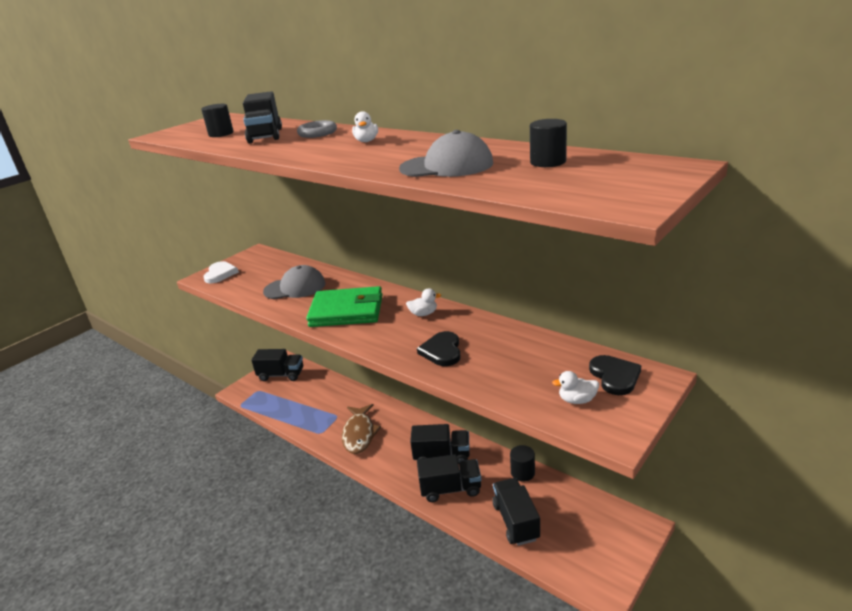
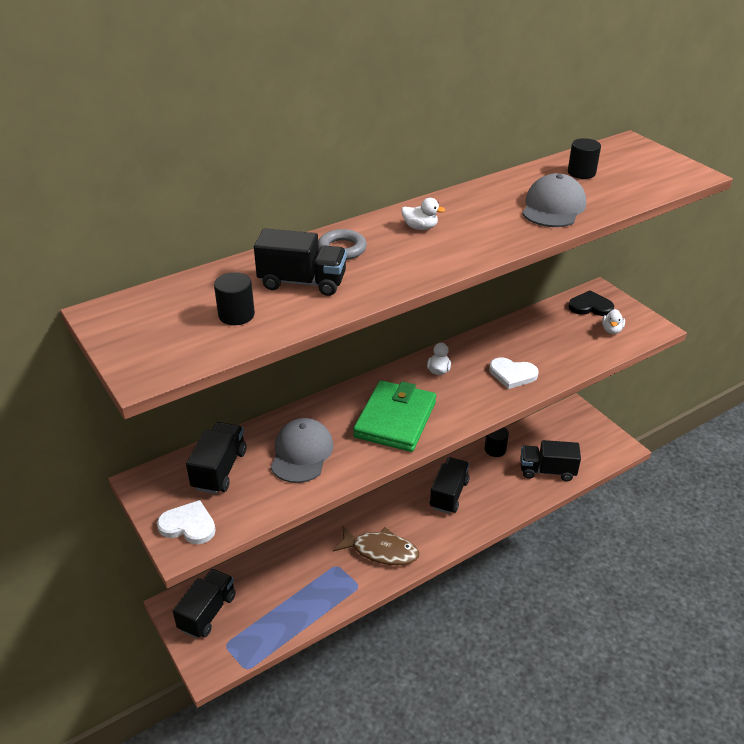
camera: 75 degrees left, 10 degrees up
black heart [417,331,461,366] -> white heart [489,357,538,389]
black truck [417,454,481,502] -> black truck moved to [186,422,246,494]

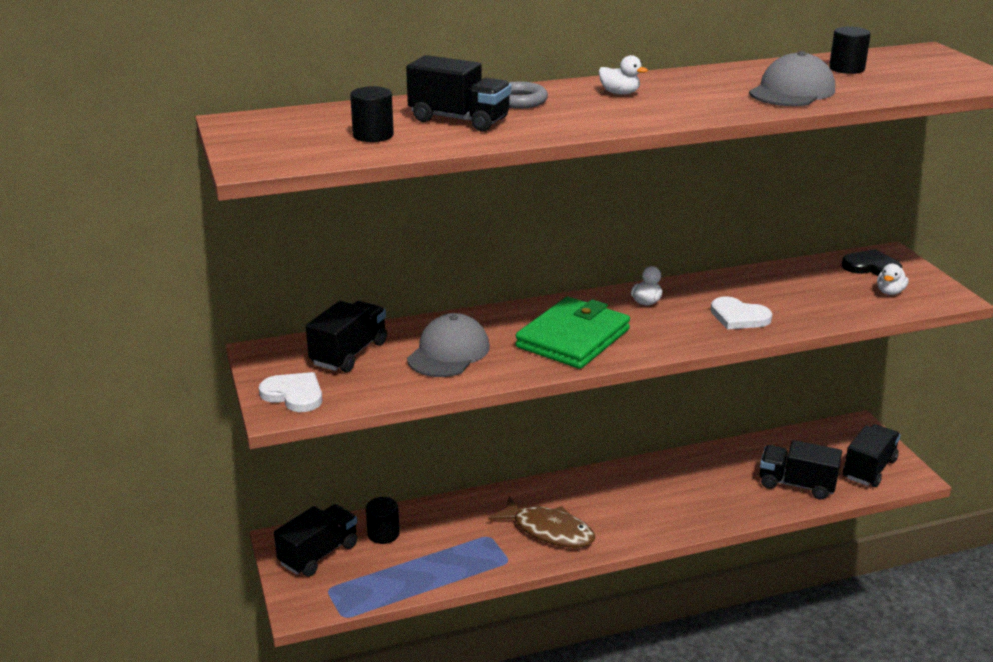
camera: 15 degrees right, 10 degrees down
black truck [430,457,469,514] -> black truck moved to [843,424,900,487]
black cylinder [484,427,509,457] -> black cylinder moved to [366,497,400,544]

